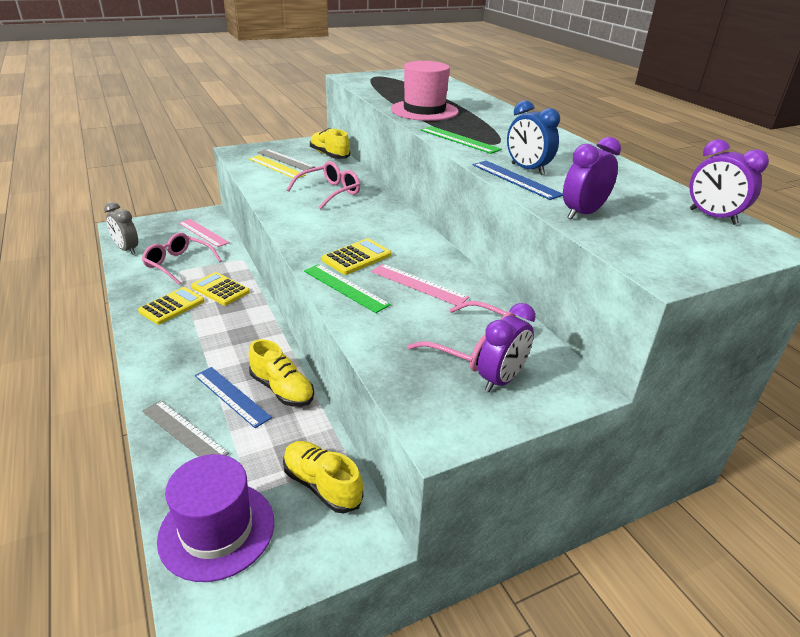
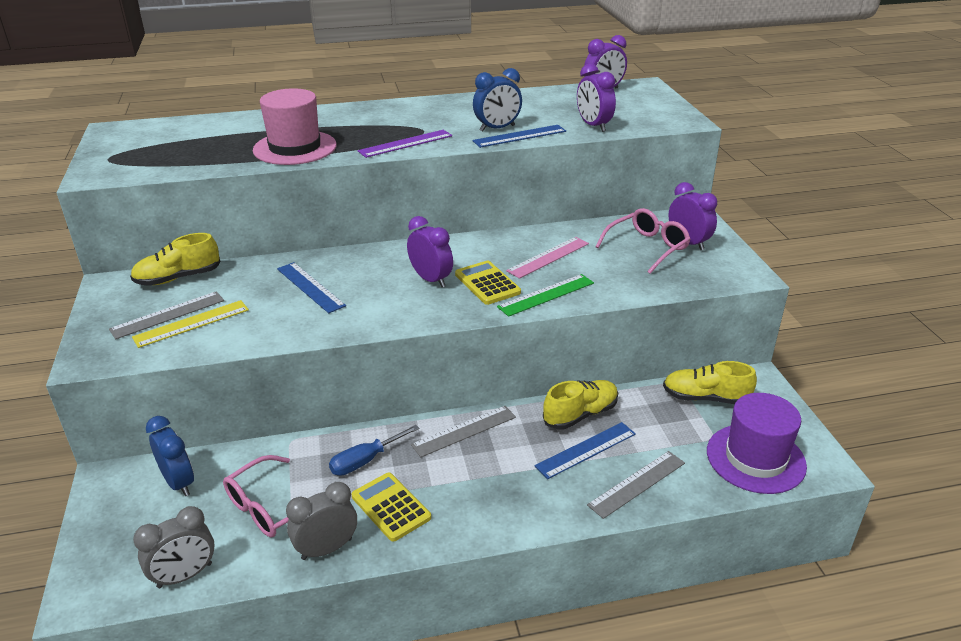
camera: 75 degrees left, 0 degrees up
pink ruler [179,219,230,247] -> blue clock [146,416,194,496]
yellow calculator [191,272,250,306] -> blue screwdriver [329,425,420,476]
yellow shoe [283,441,363,513] -> yellow shoe turned 45 degrees clockwise [663,361,757,404]
pink glasses [287,161,360,210] -> blue ruler [277,262,346,313]
green ruler [420,126,502,154] -> purple ruler [358,130,452,158]
none -> grey clock [286,482,357,560]
none -> purple clock [407,216,453,287]
none -> grey ruler [411,406,516,457]

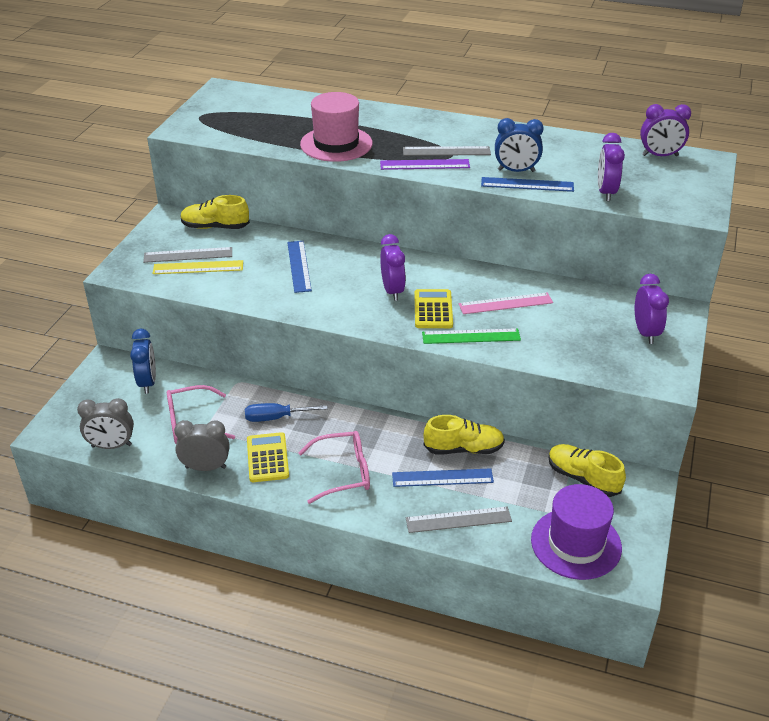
camera: 30 degrees right, 5 degrees up
grey ruler [411,406,516,457] -> grey ruler moved to [403,146,491,156]
pink glasses [596,208,691,274] -> pink glasses moved to [298,431,370,504]

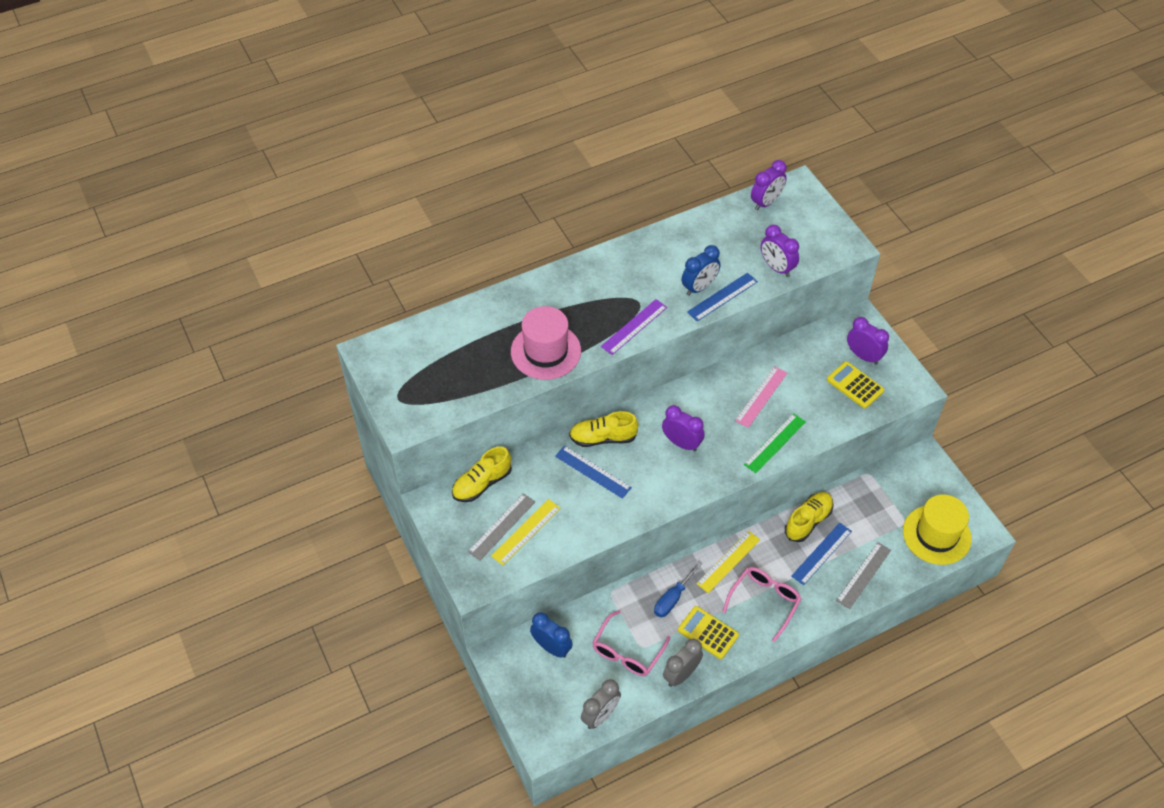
camera: 45 degrees left, 15 degrees up
grey ruler [403,146,491,156] -> none
yellow calculator [414,289,453,328] -> yellow calculator moved to [827,361,884,408]
purple hat [531,484,622,580] -> yellow hat [903,495,972,565]
yellow shoe [548,444,626,497] -> yellow shoe moved to [569,411,638,447]
none -> yellow ruler [696,531,760,593]

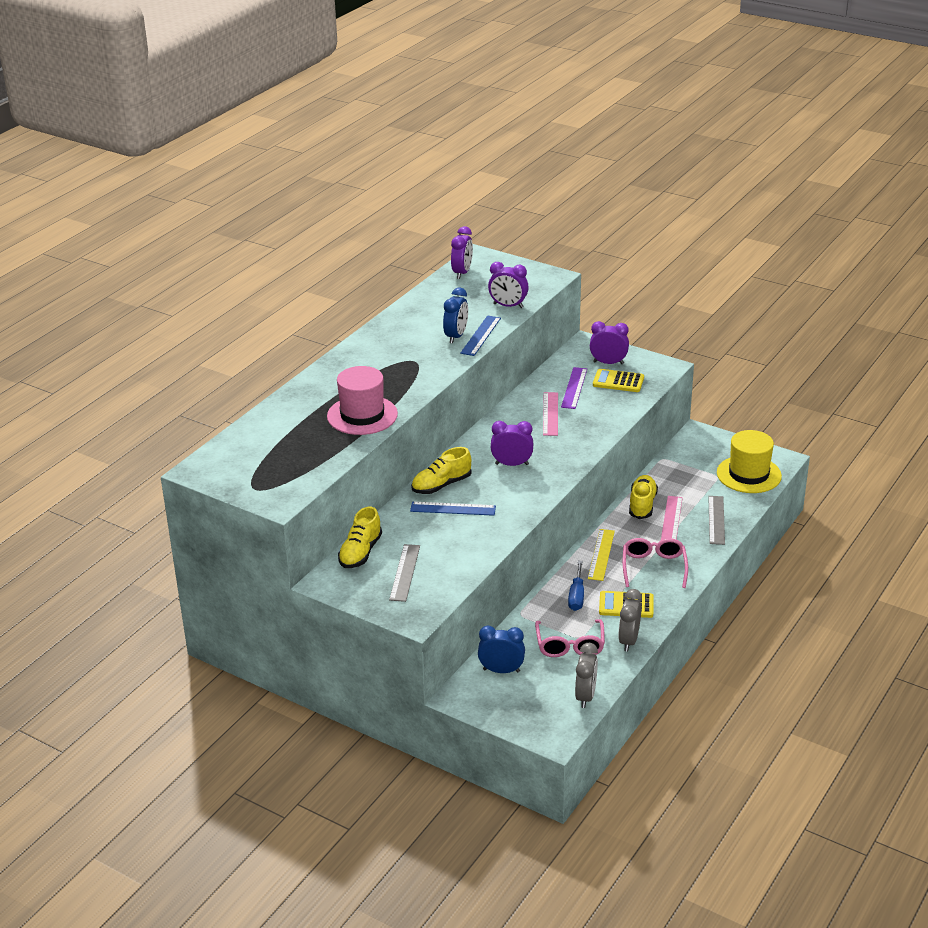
camera: 30 degrees left, 20 degrees down
yellow ruler [491,499,560,565] -> none
purple ruler [601,299,667,355] -> purple ruler moved to [561,367,587,409]
green ruler [744,413,806,473] -> none
blue ruler [792,523,852,585] -> pink ruler [661,496,683,540]

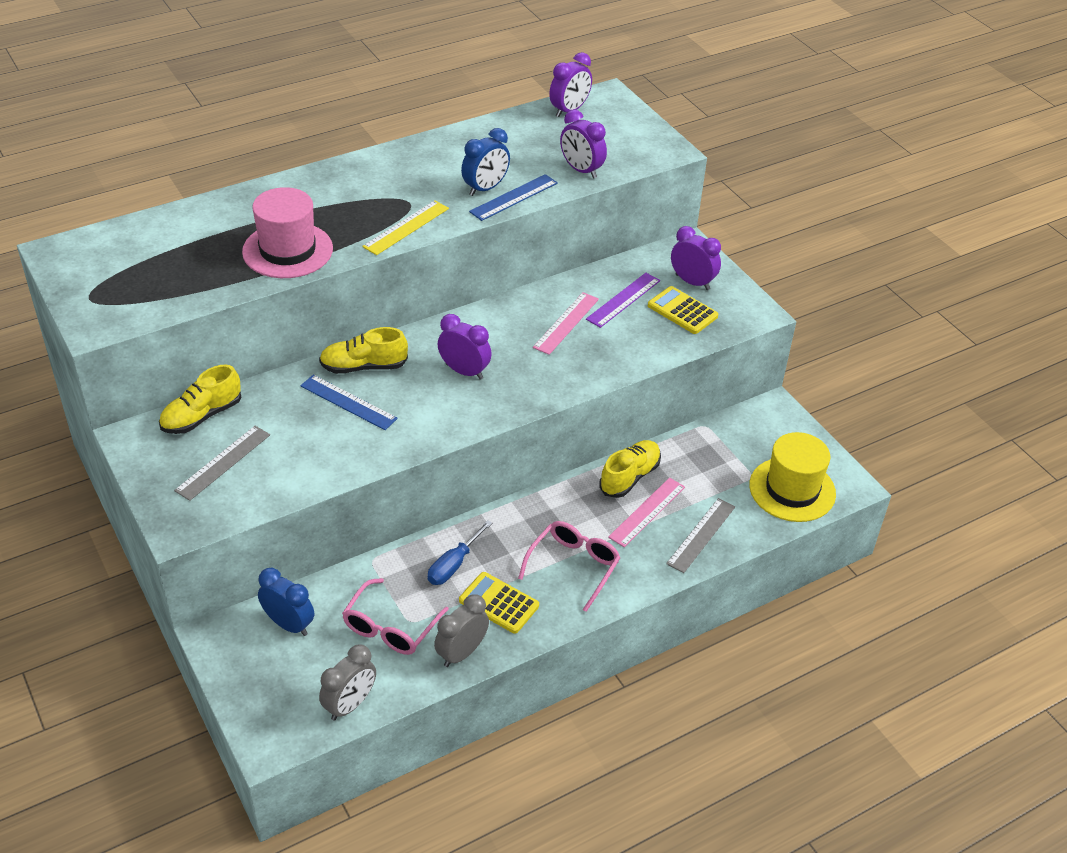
camera: 25 degrees right, 10 degrees up
yellow ruler [588,529,615,581] -> yellow ruler moved to [362,200,449,255]

